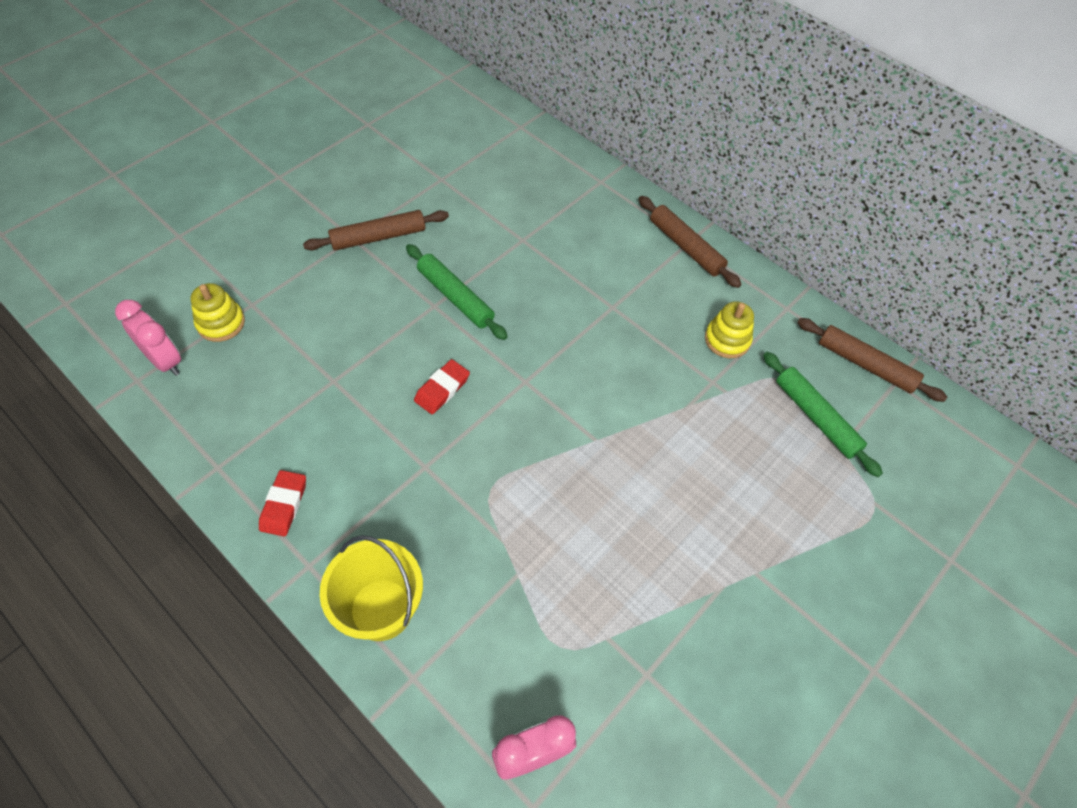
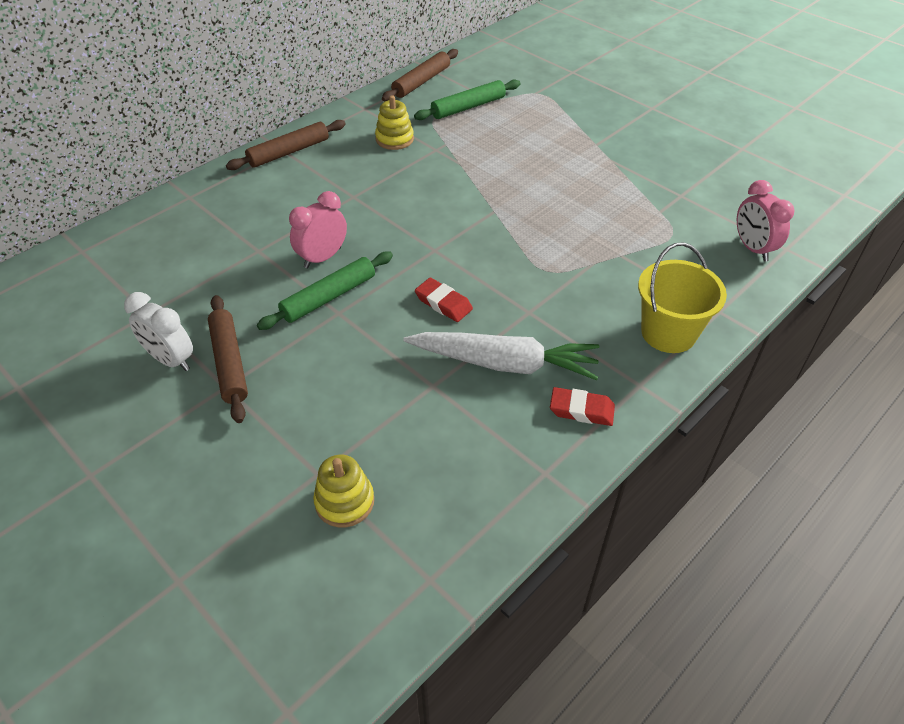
camera: 85 degrees left, 10 degrees down
pink clock [115,300,181,376] -> pink clock moved to [289,191,347,268]
none -> white clock [124,292,193,371]
none -> white carrot [403,332,599,380]

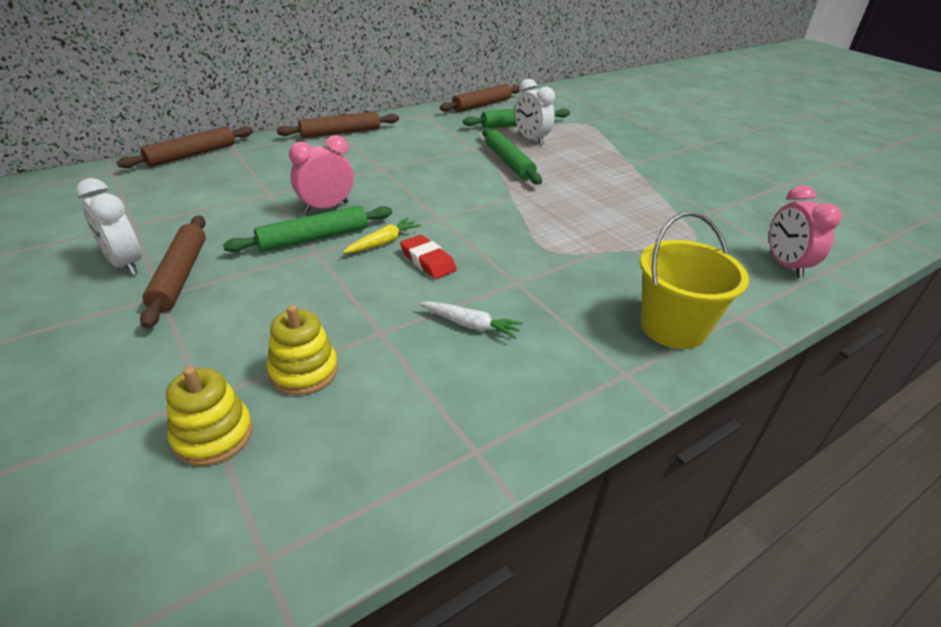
camera: 10 degrees right, 10 degrees down
yellow stacking toy [375,95,414,150] -> yellow stacking toy moved to [267,305,338,395]
white carrot [403,332,599,380] -> white carrot [419,301,523,339], size x0.47
red eraser [550,387,615,426] -> none
none -> brown rolling pin [117,126,253,168]
none -> yellow carrot [343,218,421,254]
none -> green rolling pin [482,127,542,185]
none -> white clock [515,79,555,145]

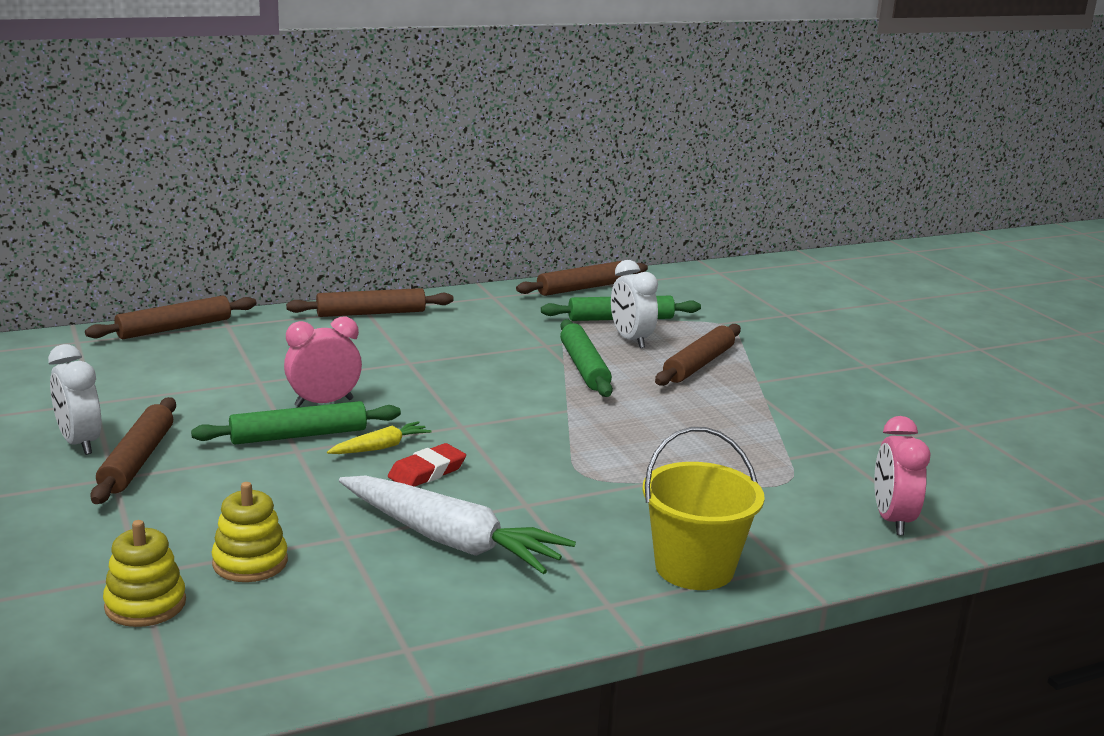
camera: 10 degrees right, 15 degrees down
red eraser [400,235,457,279] -> red eraser turned 75 degrees clockwise [388,443,466,487]
white carrot [419,301,523,339] -> white carrot [339,476,576,574], size x2.12
none -> brown rolling pin [655,324,741,386]

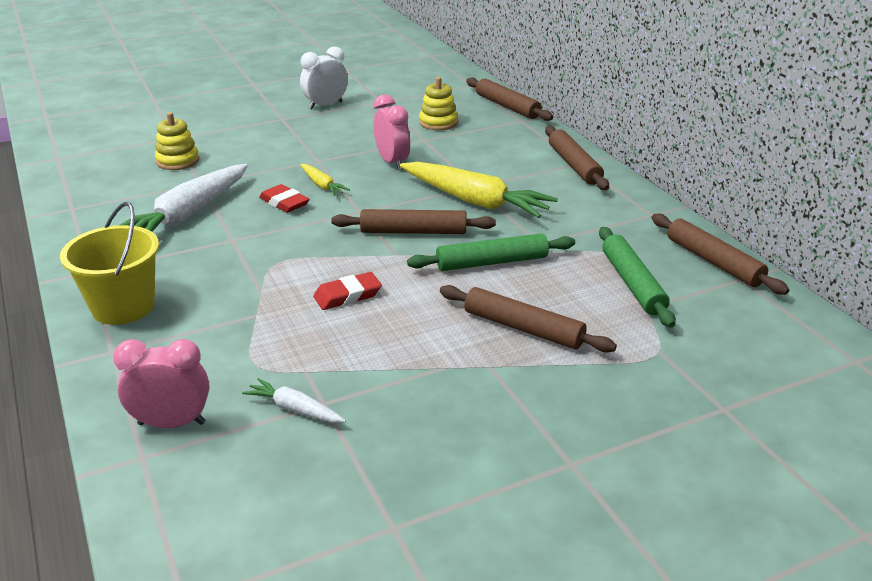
camera: 90 degrees right, 10 degrees up
brown rolling pin [90,397,176,504] -> brown rolling pin moved to [331,209,496,234]
yellow stacking toy [103,520,186,627] -> yellow stacking toy moved to [419,77,458,130]
green rolling pin [191,401,401,445] -> none
white clock [611,260,658,348] -> none
none -> white carrot [242,378,346,423]
none -> red eraser [313,272,382,310]
none -> yellow carrot [400,162,558,218]

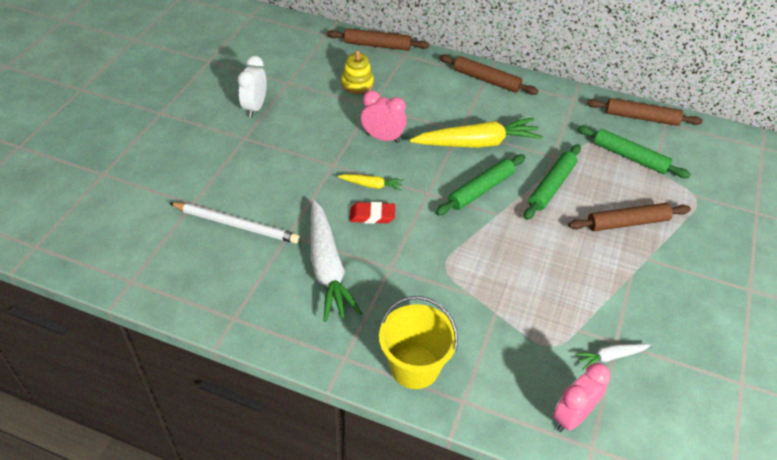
camera: 45 degrees left, 15 degrees up
yellow stacking toy [155,112,199,170] -> white pencil [169,203,300,244]
red eraser [313,272,382,310] -> none
brown rolling pin [331,209,496,234] -> green rolling pin [436,154,525,215]

